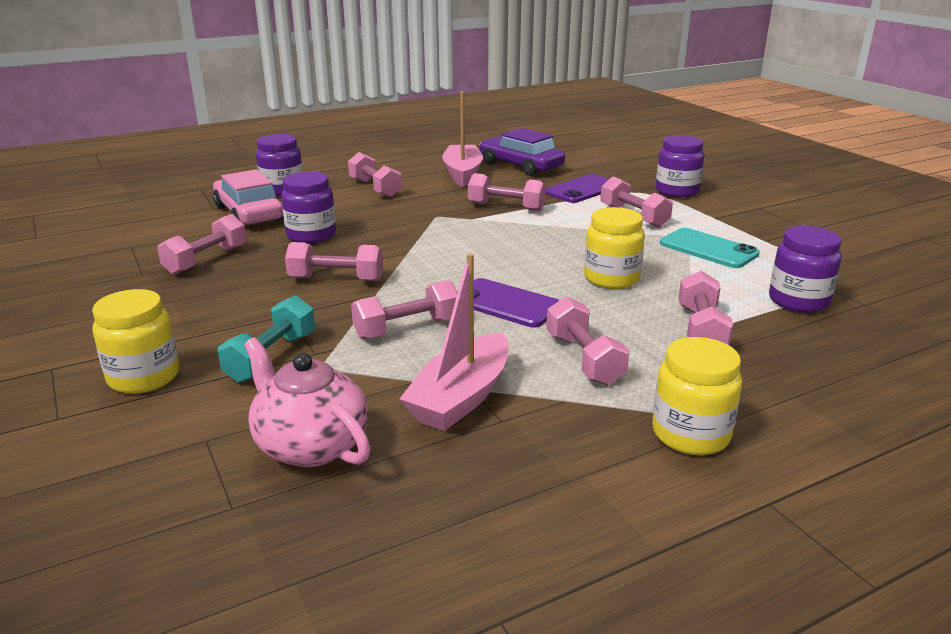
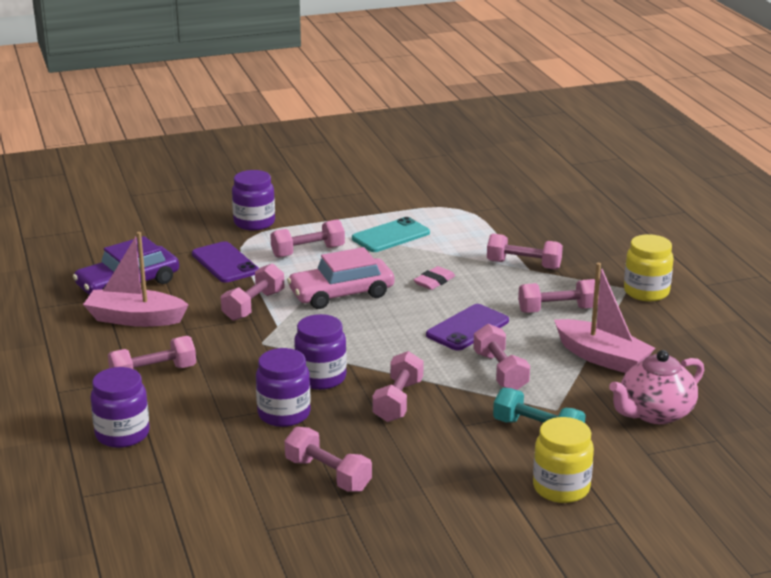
camera: 80 degrees left, 0 degrees up
pink car [213,169,284,225] -> pink car moved to [287,247,394,309]
yellow jar [584,207,645,289] -> pink eraser [414,266,455,290]
purple jar [769,226,842,313] -> purple jar moved to [294,314,347,390]

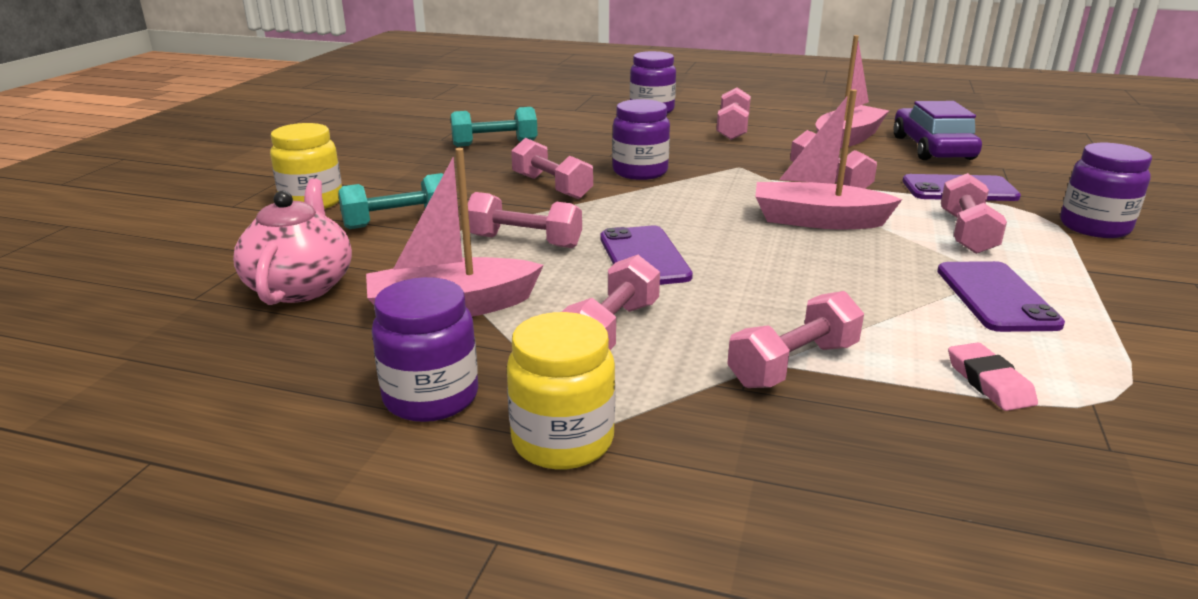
camera: 125 degrees right, 0 degrees up
purple jar [256,348,311,427] -> purple jar moved to [372,277,478,422]
pink dumbbell [285,427,372,492] -> turquoise dumbbell [450,107,538,147]
pink car [287,247,394,309] -> pink boat [755,89,903,229]
turquoise phone [352,217,430,252] -> purple phone [937,261,1065,332]
pink eraser [414,266,455,290] -> pink eraser moved to [948,342,1038,411]

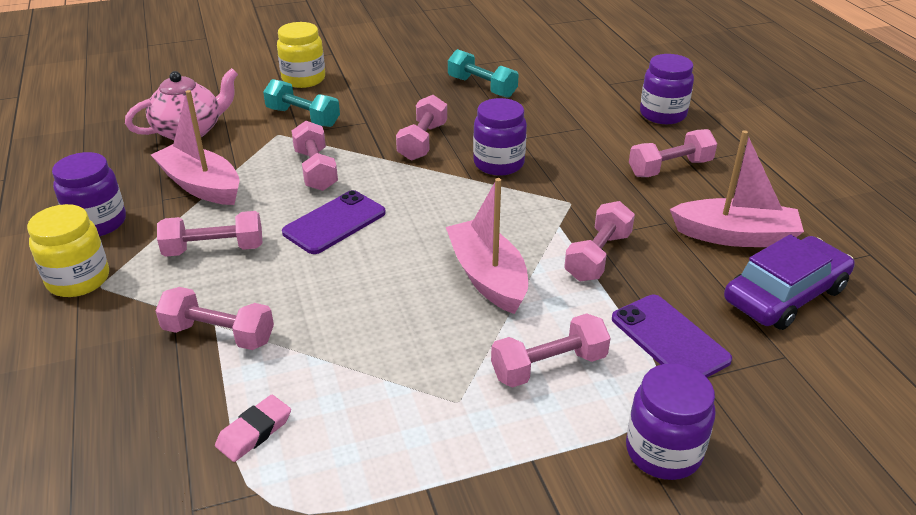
camera: 55 degrees right, 10 degrees up
purple phone [937,261,1065,332] -> none

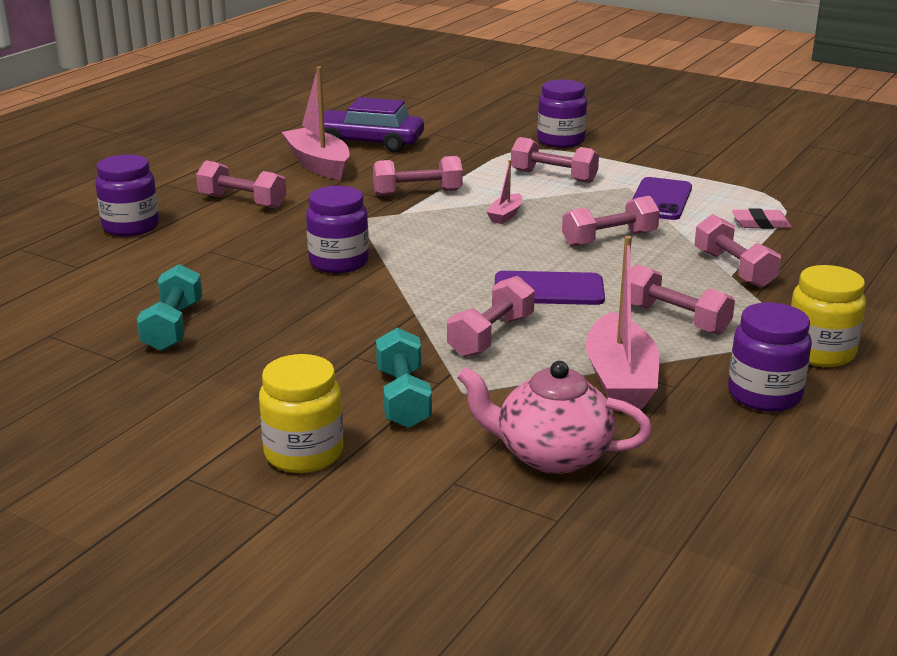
camera: 130 degrees left, 10 degrees down
pink dumbbell [396,95,447,161] -> pink dumbbell moved to [562,196,660,247]
pink boat [446,178,528,314] -> pink boat [487,160,522,224], size x0.50
purple phone [612,295,732,377] -> purple phone moved to [632,177,692,220]

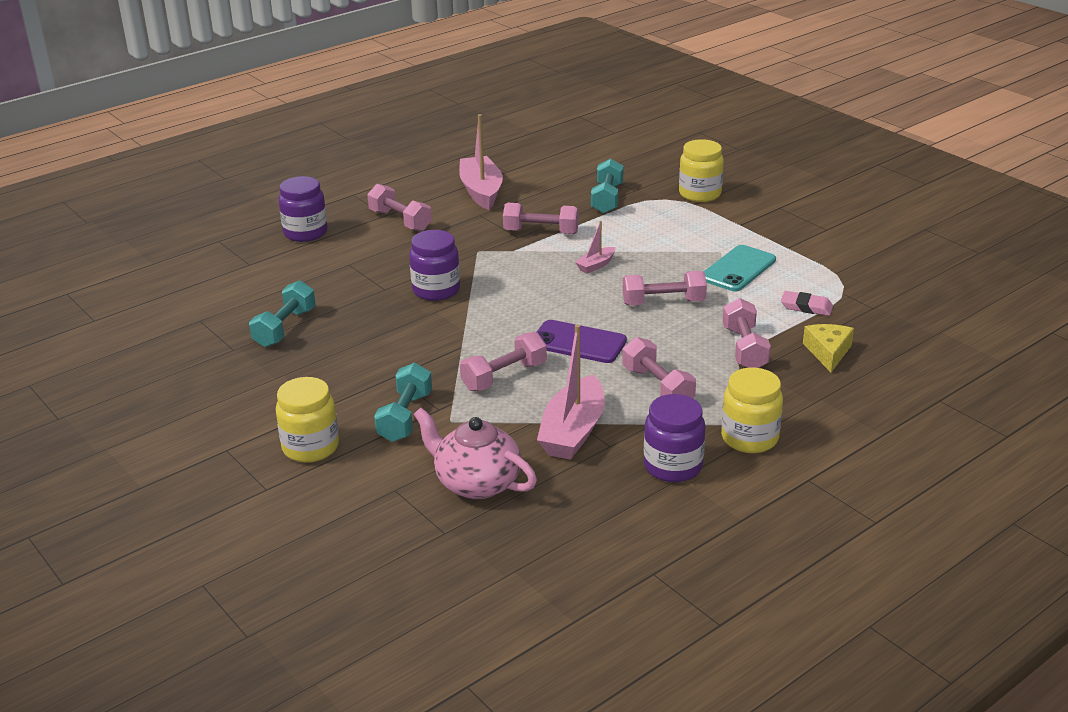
camera: 20 degrees right, 5 degrees up
purple car [324,97,424,152] -> none
pink dumbbell [511,137,599,183] -> none
purple jar [538,79,587,148] -> yellow jar [679,139,724,202]
purple phone [632,177,692,220] -> turquoise phone [704,245,776,292]
none -> turquoise dumbbell [591,159,624,213]
none -> yellow cheese [803,324,854,372]

